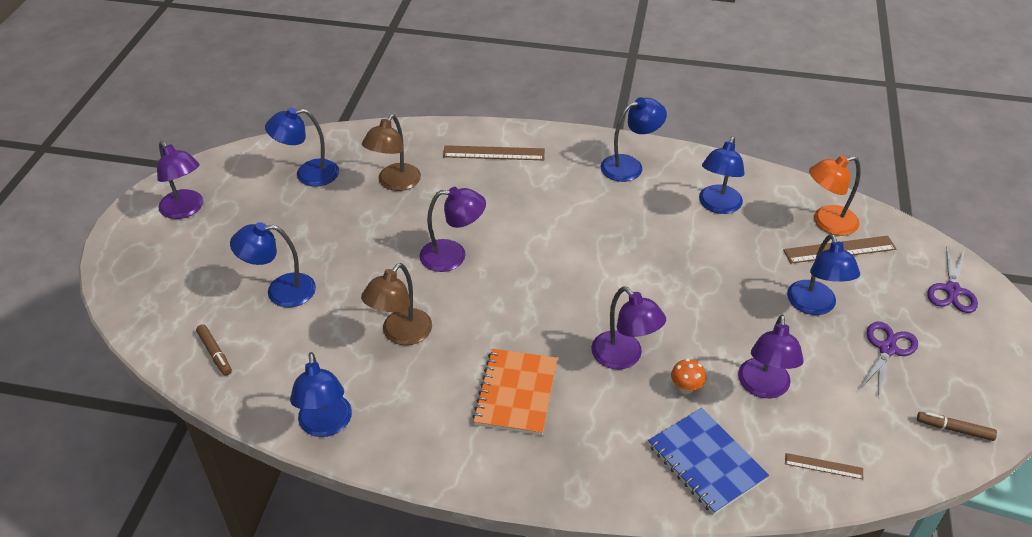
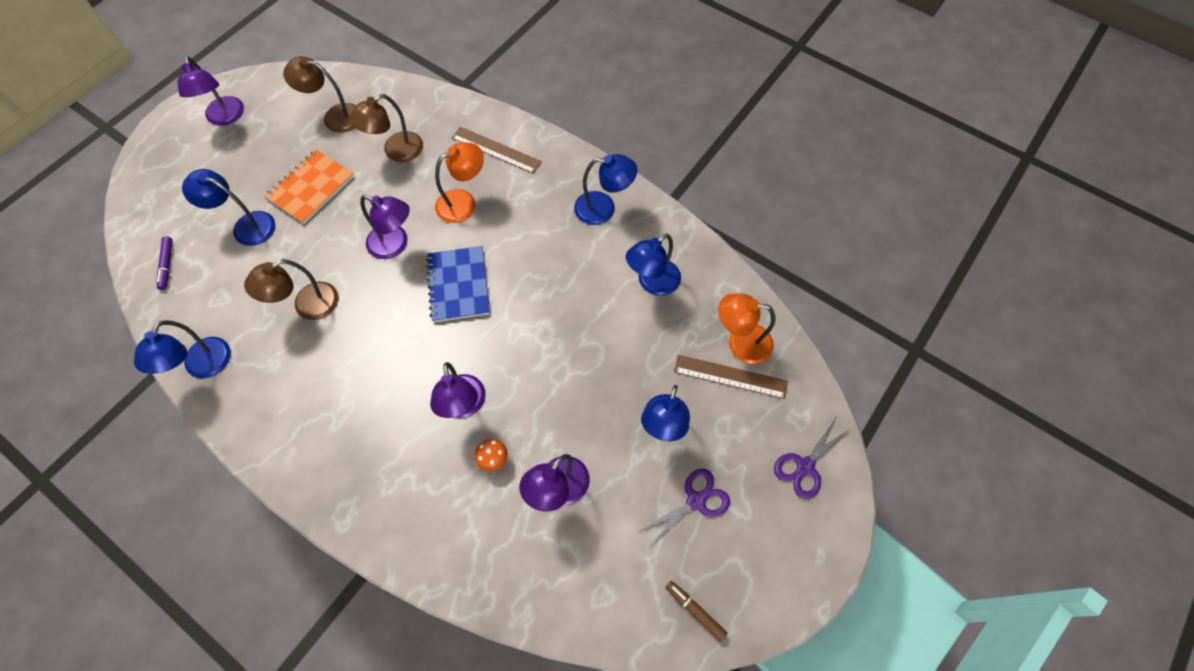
camera: 25 degrees right, 20 degrees up
brown marker [196,324,232,376] -> purple marker [157,237,172,290]
blue lamp [265,108,339,187] -> brown lamp [283,56,356,133]
orange notebook [472,349,557,435] -> orange notebook moved to [265,149,354,224]
blue notebook [648,408,769,515] -> blue notebook moved to [426,246,490,322]
brown ruler [785,453,863,479] -> none
none -> orange lamp [435,142,484,223]

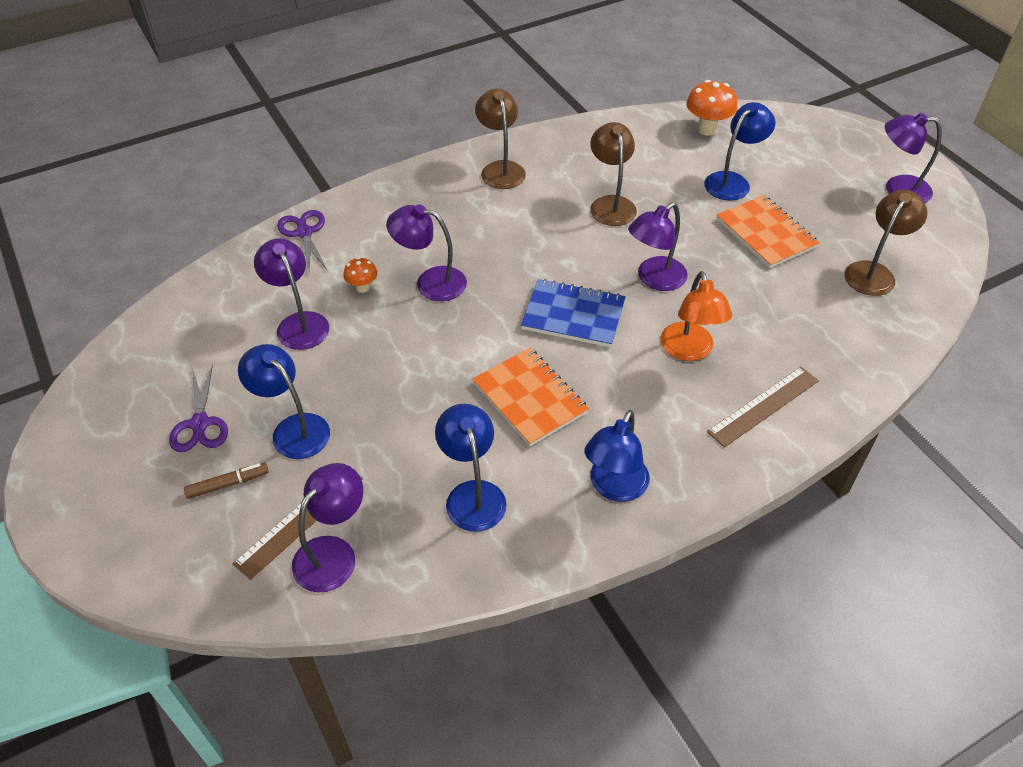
camera: 115 degrees right, 15 degrees down
blue lamp [134,320,231,378] -> none
purple marker [157,237,172,290] -> orange mushroom [686,80,737,136]
brown lamp [349,94,423,162] -> brown lamp moved to [475,89,526,189]
brown marker [665,581,727,642] -> brown marker moved to [184,463,269,499]
orange lamp [718,293,775,364] -> purple lamp [292,463,363,593]
purple scissors [774,418,850,499] -> purple scissors moved to [277,210,327,272]
none -> orange notebook [472,348,589,446]

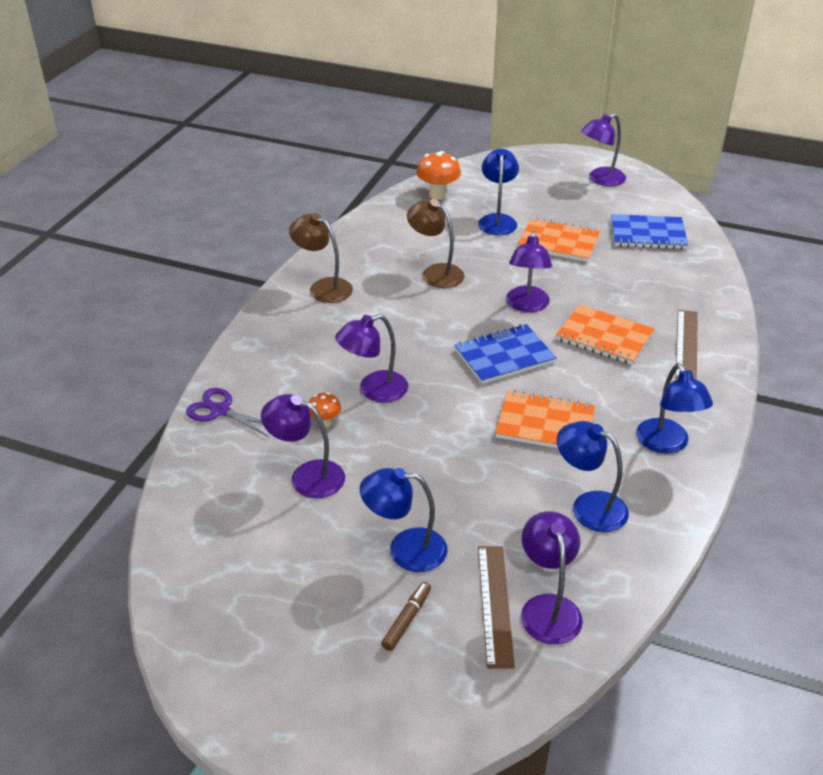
camera: 40 degrees left, 10 degrees down
purple scissors [169,364,228,452] -> none
orange lamp [660,271,732,361] -> orange notebook [556,304,655,365]
brown lamp [845,190,927,296] -> blue notebook [611,214,688,249]

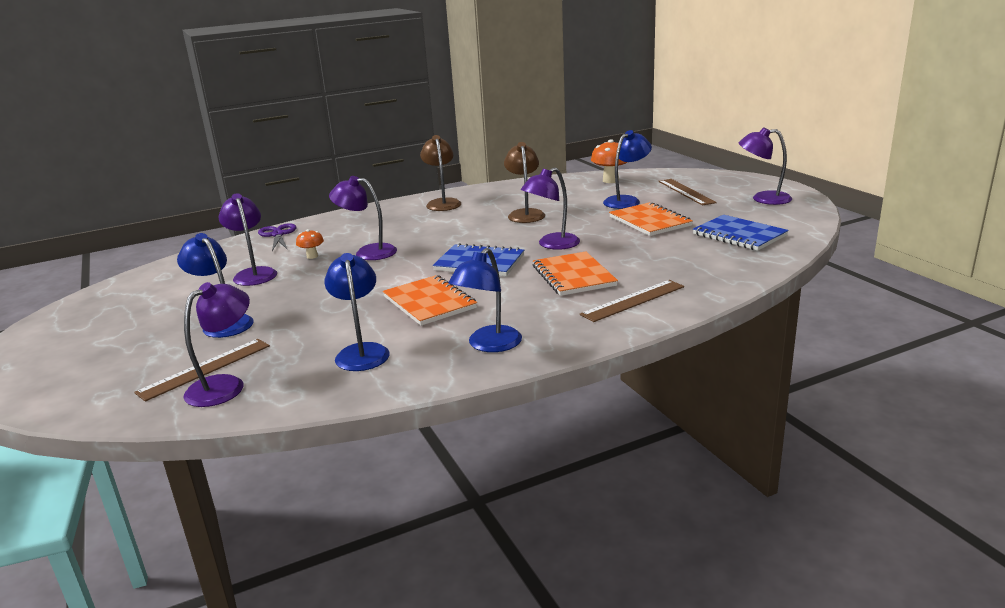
camera: 45 degrees right, 15 degrees down
brown marker [381,582,431,651] -> none
none -> brown ruler [659,179,717,206]

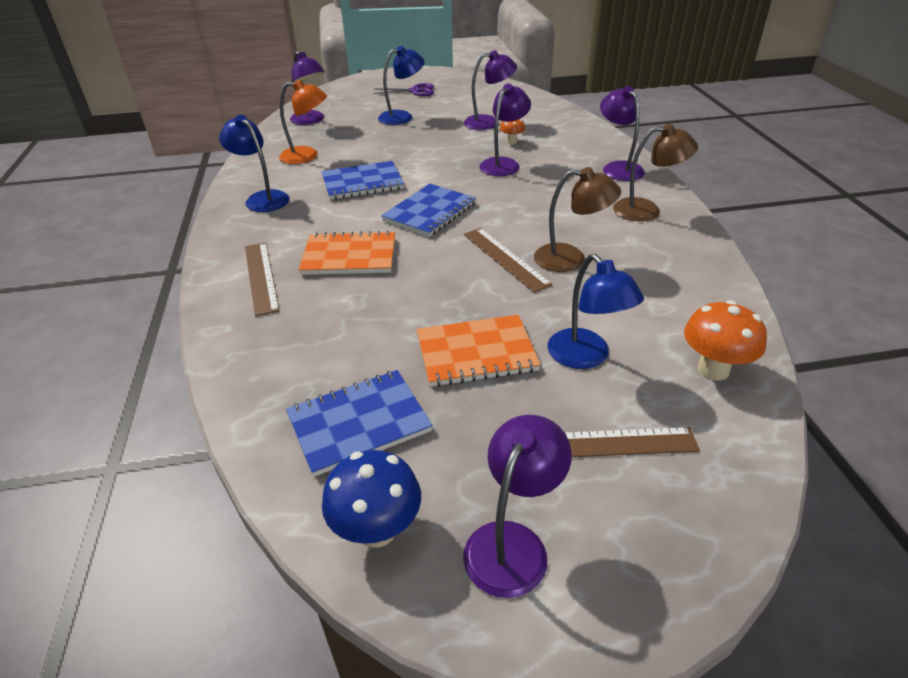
camera: 105 degrees right, 15 degrees up
brown ruler [134,339,270,402] -> brown ruler moved to [464,228,553,293]
purple scissors [258,223,296,251] -> purple scissors moved to [373,83,434,96]
blue lamp [324,253,390,371] -> orange lamp [279,80,327,164]
orange notebook [383,275,477,326] -> blue notebook [321,161,404,200]
purple lamp [521,168,580,250] -> purple lamp moved to [600,86,645,181]
none -> blue mushroom [322,450,421,548]

